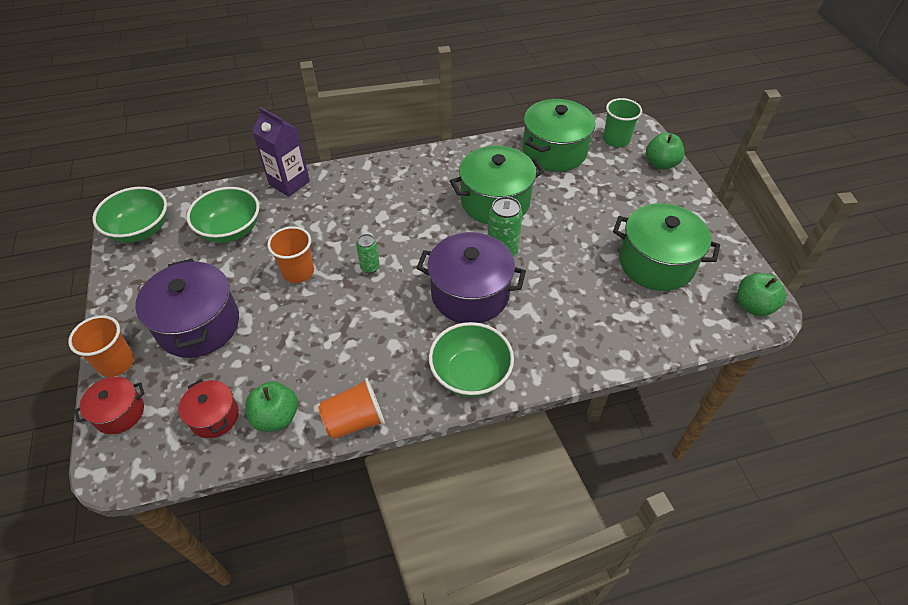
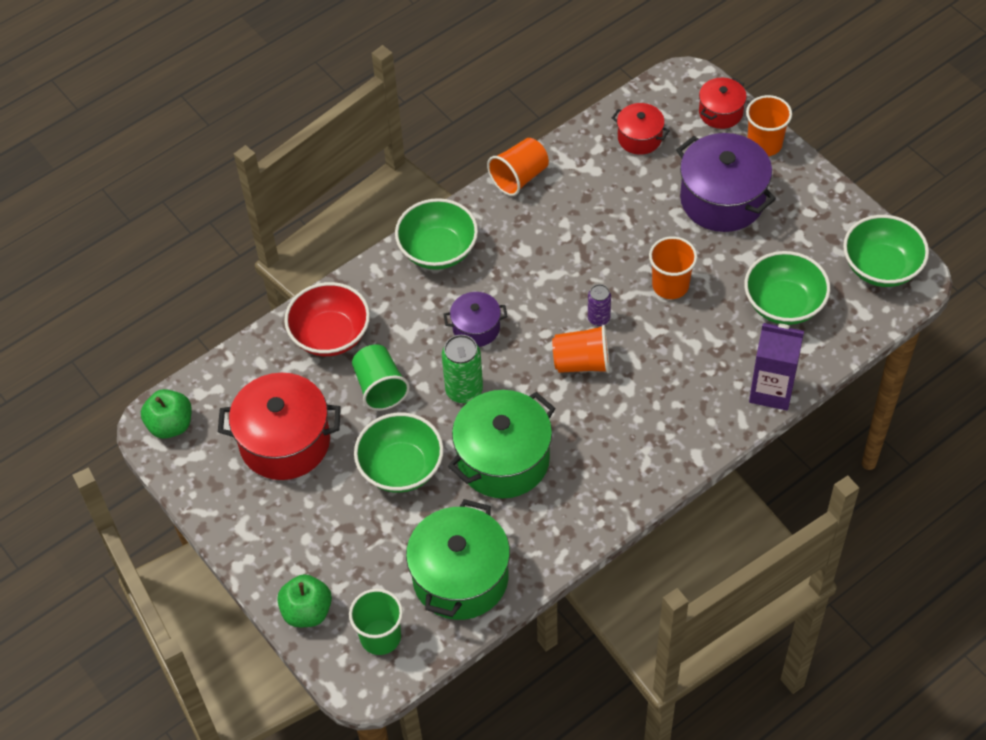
camera: 160 degrees right, 5 degrees up
green apple [245,381,298,432] -> none
green can [356,234,380,273] -> purple can [588,284,611,326]
purple pot [417,232,526,323] -> purple pot [444,292,508,347], size x0.54
green pot [613,203,720,291] -> red pot [218,373,341,480]
none -> red bowl [284,282,370,356]
none -> green cup [352,345,410,411]
none -> green bowl [354,412,444,493]
none -> orange cup [552,325,610,373]

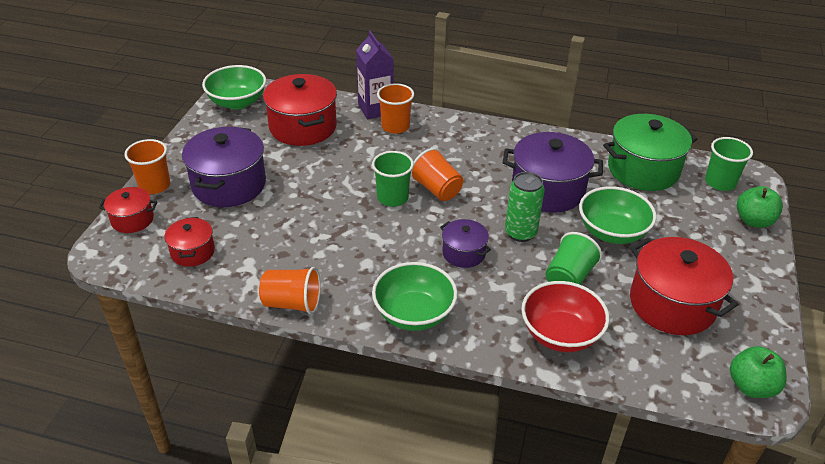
camera: 130 degrees left, 15 degrees down
green pot [448,390,556,499] -> purple pot [503,132,603,213]
purple can [588,284,611,326] -> green cup [372,151,414,206]
orange cup [649,236,697,299] -> orange cup moved to [377,83,414,134]
green bowl [744,251,830,325] -> red pot [263,74,337,146]

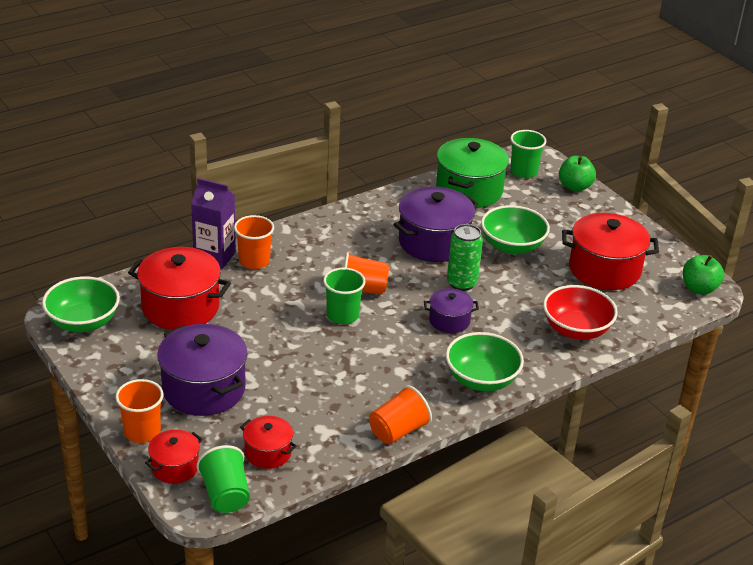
camera: 50 degrees left, 5 degrees down
green cup [546,232,602,285] -> green cup moved to [197,445,250,513]

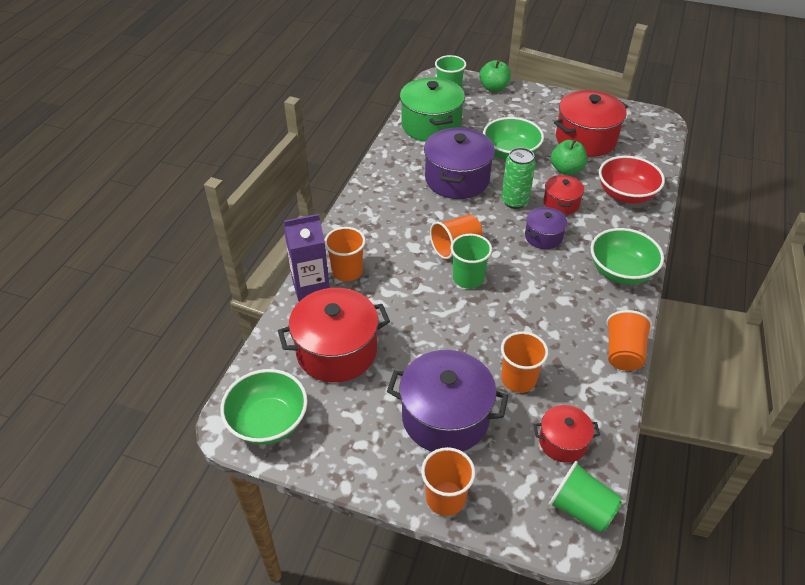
camera: 35 degrees left, 10 degrees up
red pot [145,429,203,484] -> red pot moved to [543,175,584,215]
green apple [683,255,724,295] -> green apple moved to [551,139,587,175]
none -> orange cup [501,331,548,393]

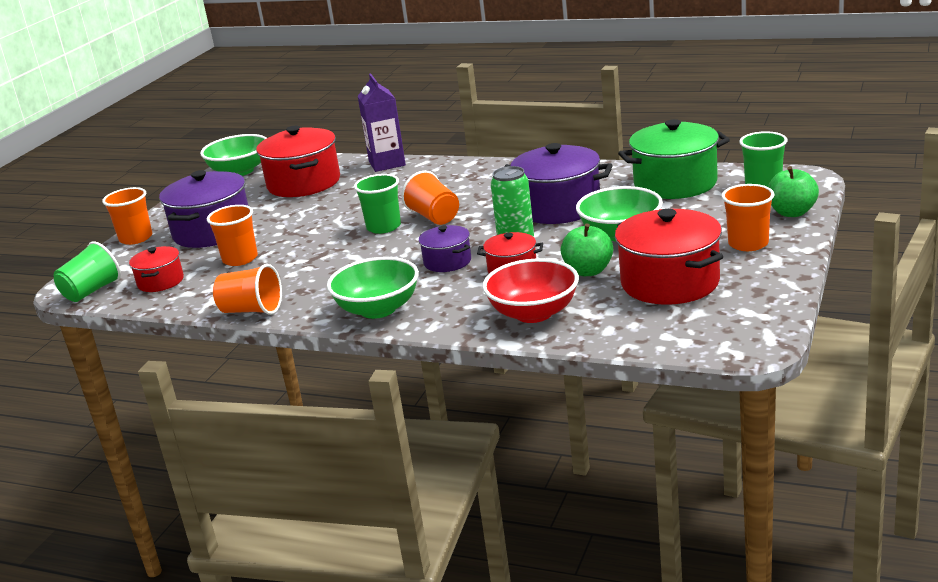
camera: 95 degrees right, 20 degrees down
orange cup [324,227,366,281] -> orange cup moved to [721,184,774,251]

